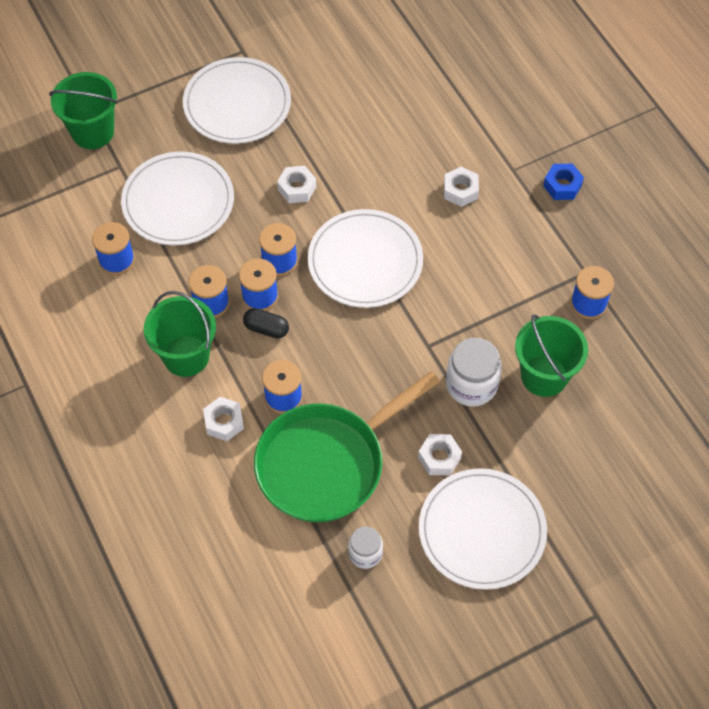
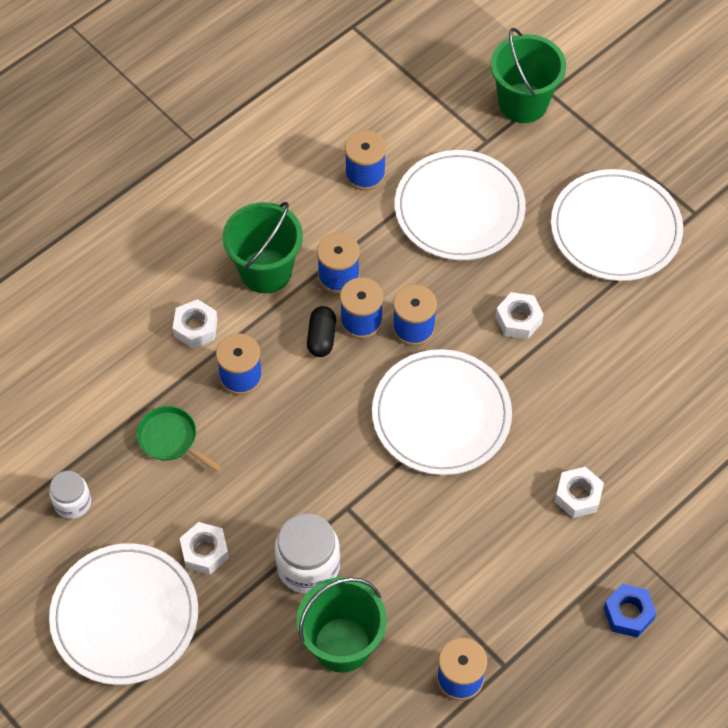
camera: 75 degrees right, 0 degrees up
green pan [254,371,440,522] -> green pan [137,406,222,472], size x0.42

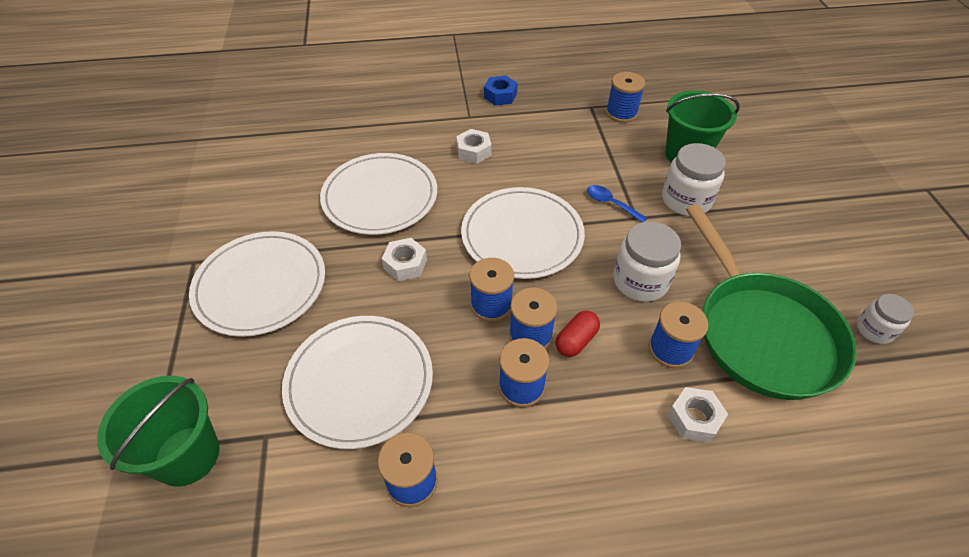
camera: 145 degrees left, 10 degrees down
white plate [49,543,198,685] -> white plate moved to [320,153,437,235]
green pan [137,406,222,472] -> green pan [686,204,857,400], size x2.41
white nut [180,522,229,575] -> none
green bucket [223,202,303,293] -> none
black capsule [307,306,336,357] -> red capsule [555,310,600,357]
none -> blue spoon [587,185,647,222]
none -> white jar [613,221,681,302]

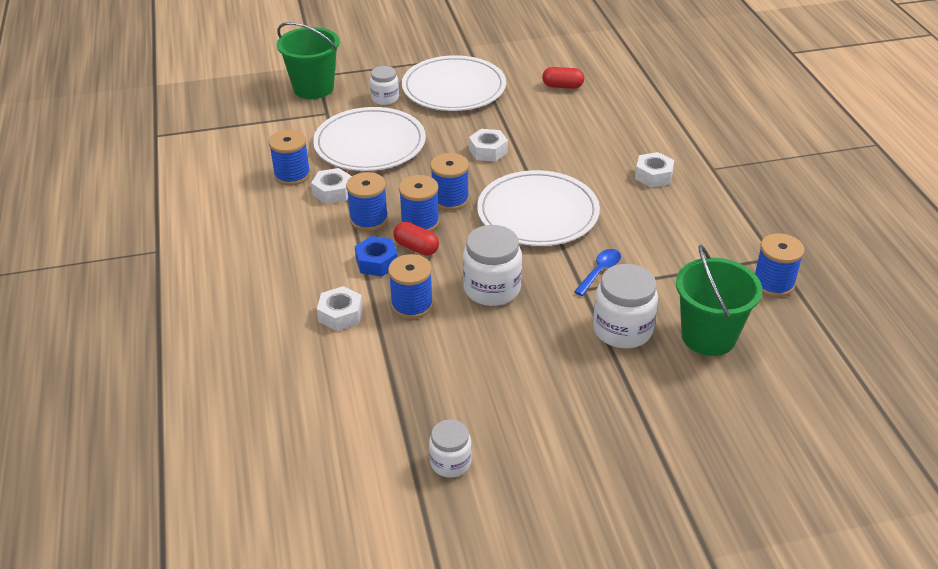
camera: 85 degrees right, 10 degrees down
white plate [320,153,437,235] -> none
blue nut [484,76,518,106] -> blue nut moved to [355,236,398,277]
green pan [686,204,857,400] -> none
none -> white nut [311,168,352,204]
none -> white jar [370,66,399,105]
none -> red capsule [542,67,584,89]

